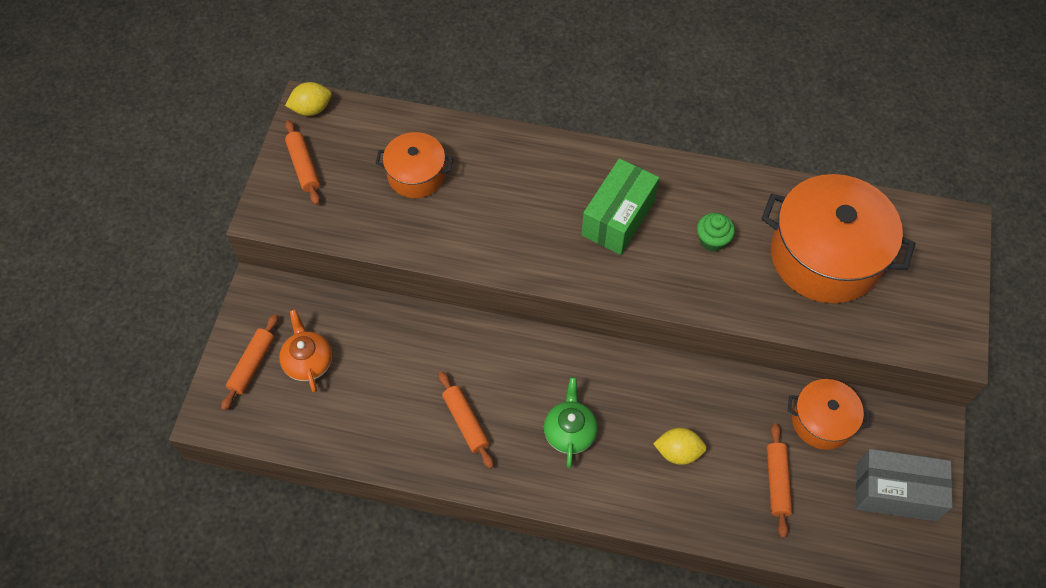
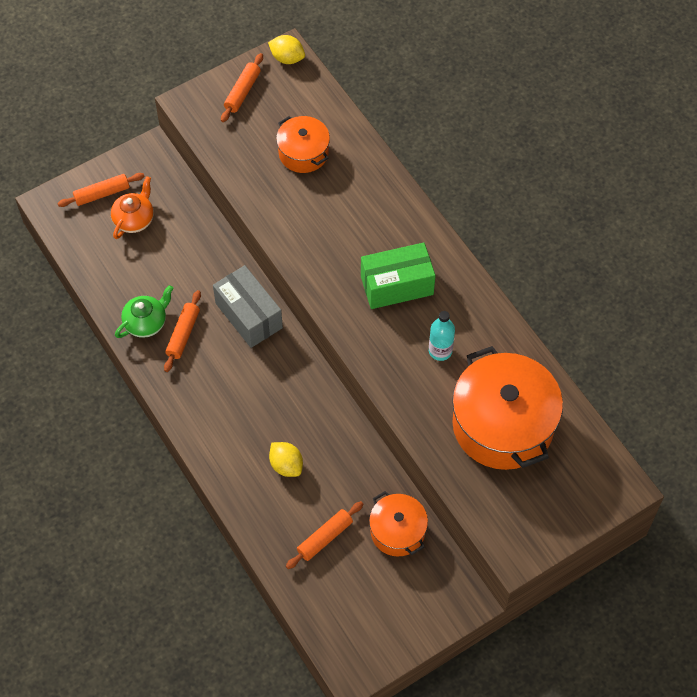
camera: 45 degrees right, 0 degrees up
green teapot [544,377,598,468] -> green teapot moved to [115,285,173,338]
green cupcake [697,213,735,252] -> turquoise bottle [429,311,455,361]
grey box [856,449,953,522] -> grey box moved to [213,265,283,348]

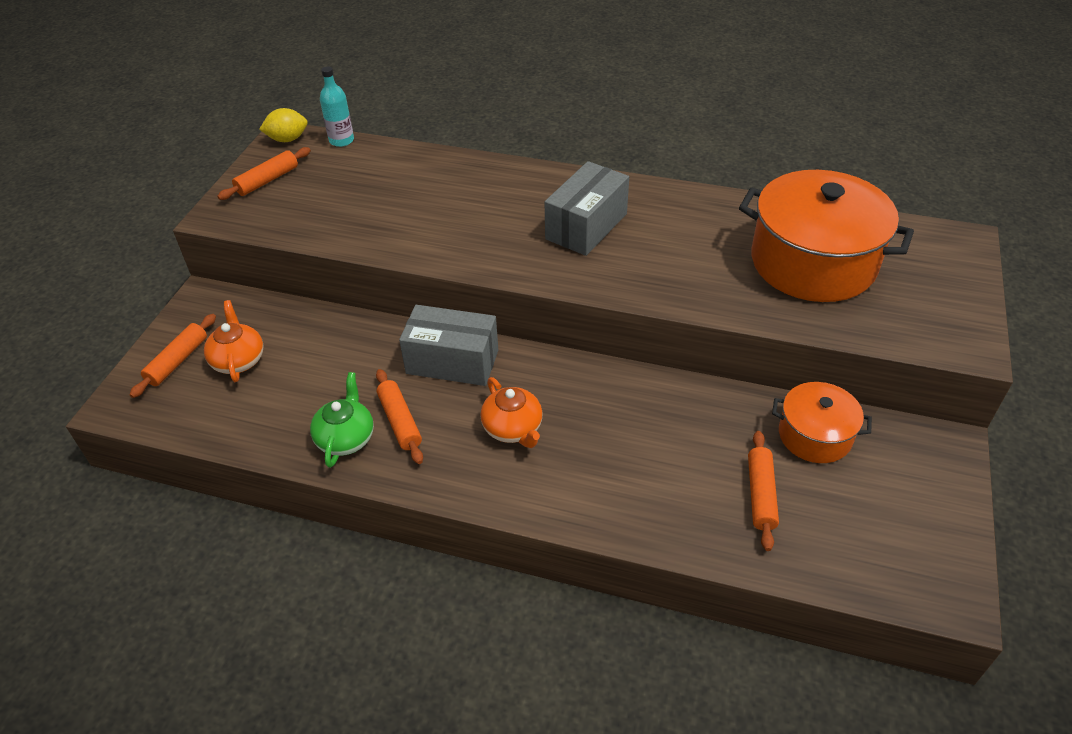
camera: 40 degrees left, 15 degrees down
orange rolling pin [221,53,263,122] -> orange rolling pin turned 60 degrees clockwise [217,147,311,200]
yellow lemon [269,442,303,477] -> none
orange pot [276,116,330,173] -> none
green box [361,242,436,309] -> grey box [545,161,629,256]
turquoise bottle [429,311,455,361] -> turquoise bottle moved to [320,67,354,147]
none -> orange teapot [480,377,543,448]

